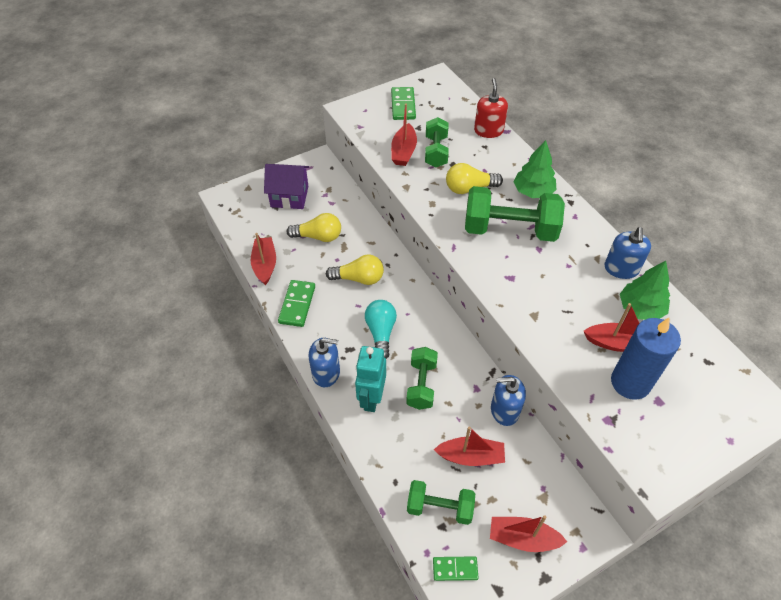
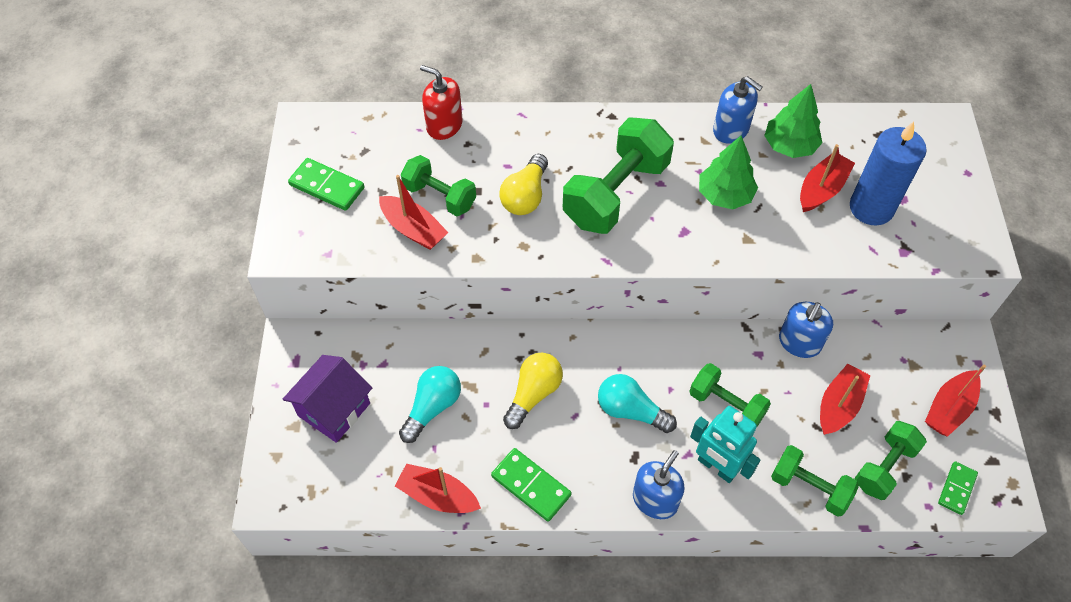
camera: 60 degrees left, 5 degrees up
yellow light bulb [287,213,341,242] -> turquoise light bulb [399,366,461,443]
green tree [513,140,556,198] -> green tree moved to [699,136,758,209]
none -> green dumbbell [771,445,859,517]

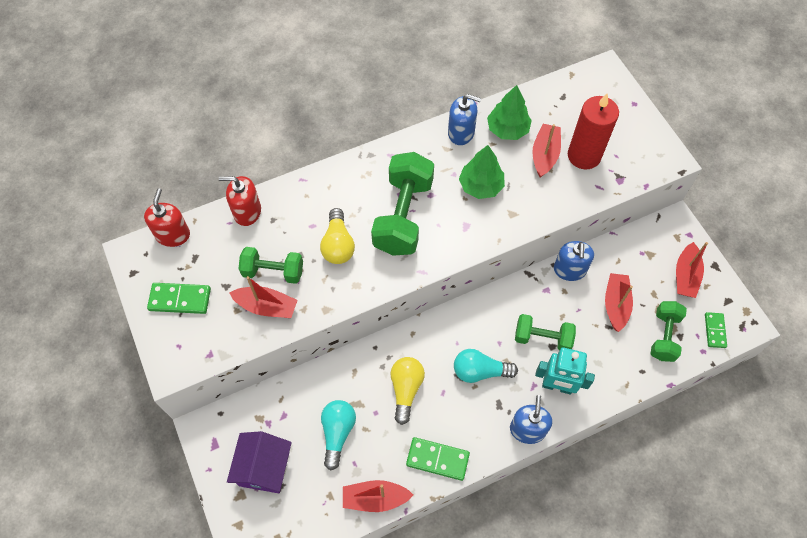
camera: 25 degrees left, 5 degrees up
green dumbbell [771,445,859,517] -> none
blue candle [850,121,927,225] -> red candle [568,94,619,170]
none -> red soap dispenser [144,188,190,247]

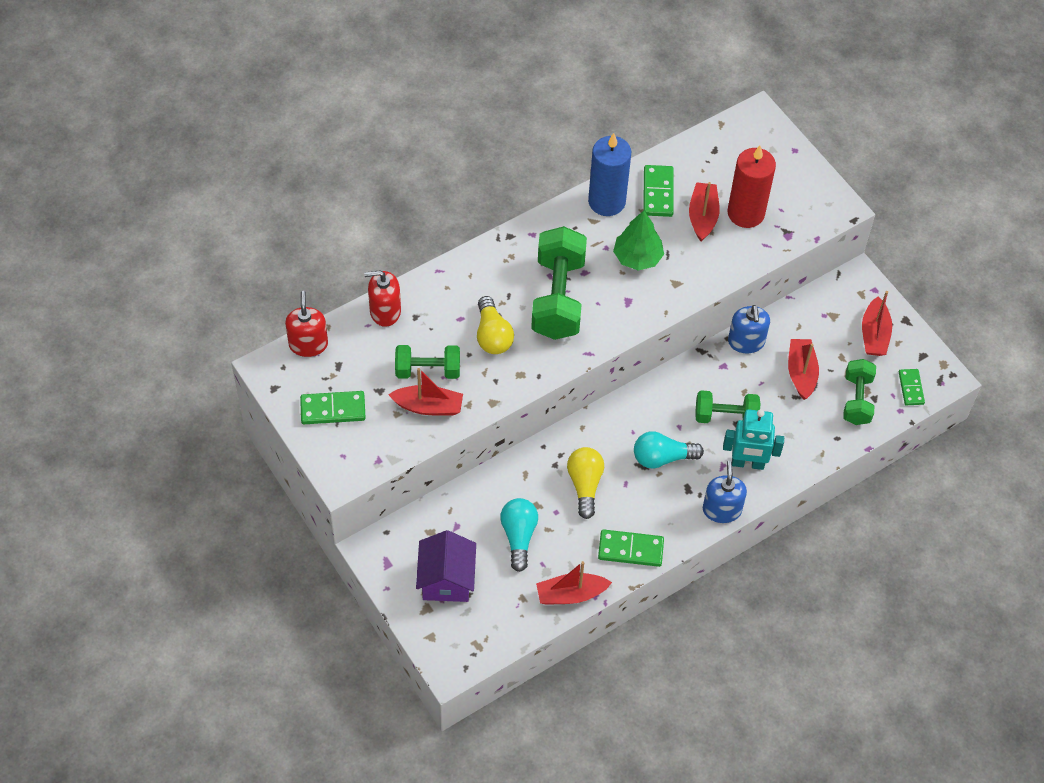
camera: 10 degrees left, 5 degrees down
blue soap dispenser [448,94,482,145] -> blue candle [588,133,631,216]
green tree [487,85,532,140] -> green domino [643,165,674,217]

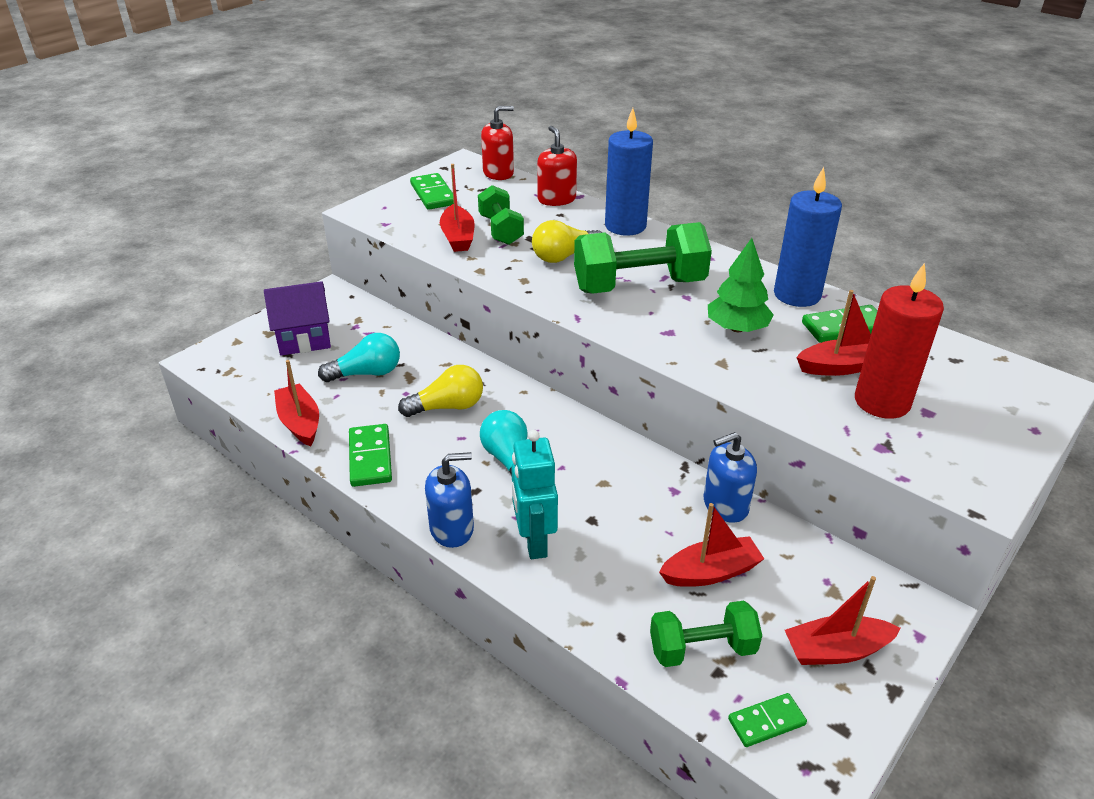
camera: 75 degrees right, 20 degrees down
green dumbbell [695,391,760,423] -> none
none -> blue candle [605,108,653,236]

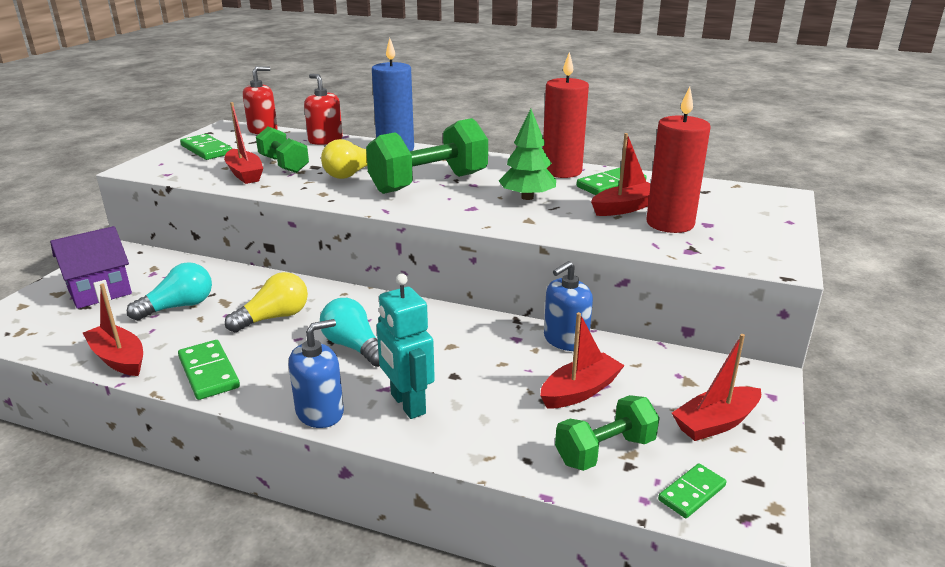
camera: 20 degrees left, 10 degrees down
blue candle [774,167,842,307] -> red candle [543,51,589,178]

